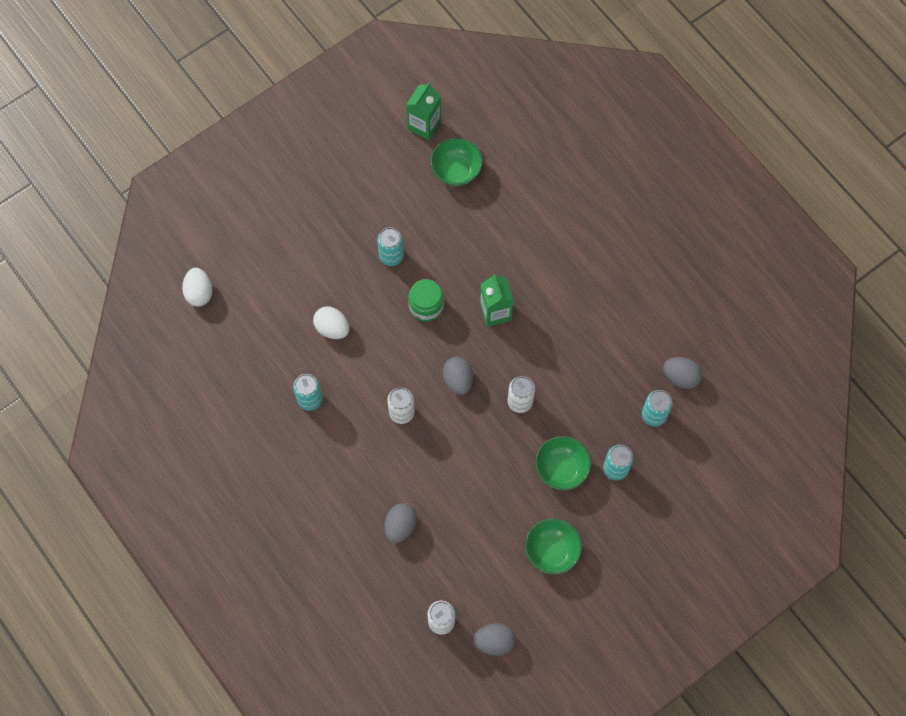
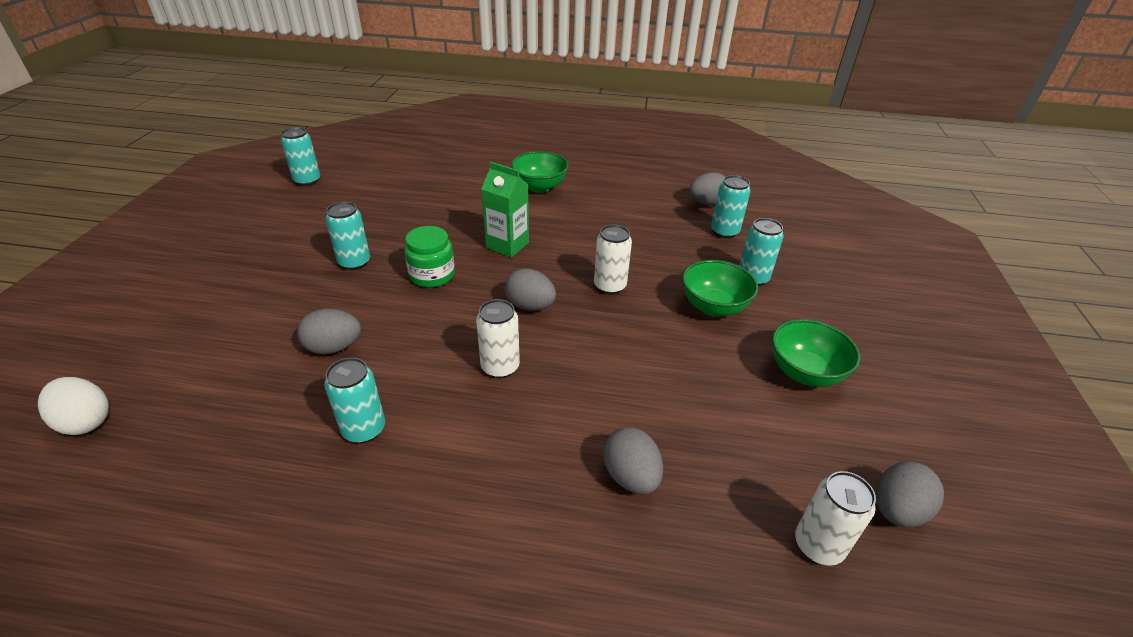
camera: 45 degrees left, 30 degrees down
white egg [313,306,349,339] -> grey egg [297,309,361,354]
green carton [406,82,441,140] -> turquoise can [281,127,320,186]
green bowl [430,138,483,186] -> green bowl moved to [511,151,569,193]

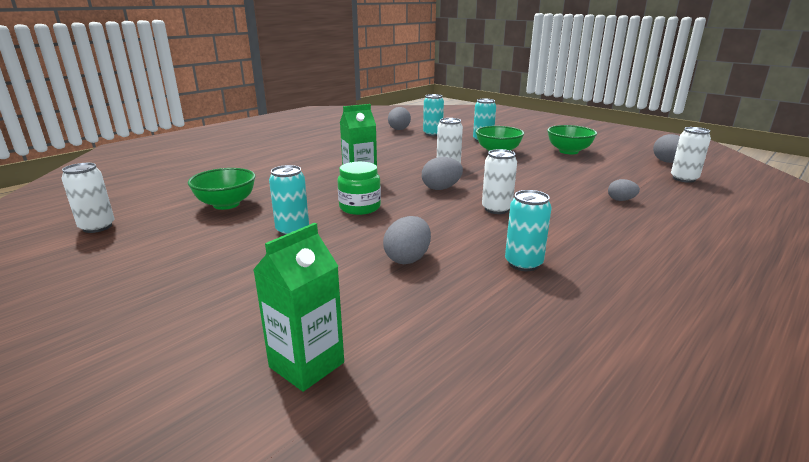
camera: 55 degrees left, 15 degrees down
white egg [38,377,109,435] -> none
turquoise can [281,127,320,186] -> white can [62,163,115,233]
green bowl [511,151,569,193] -> green bowl moved to [188,168,255,210]
grey egg [603,427,663,494] -> grey egg [608,179,640,201], size x0.64
none -> green carton [253,223,344,392]

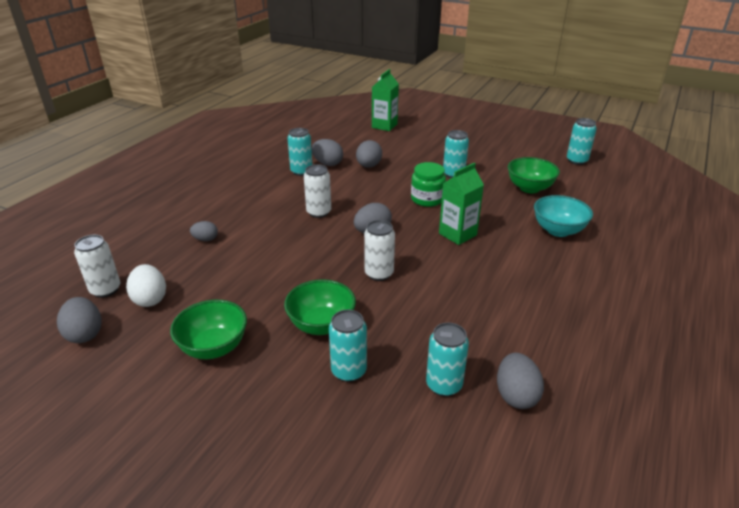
camera: 165 degrees right, 10 degrees up
white can [62,163,115,233] -> turquoise can [567,118,597,165]
none -> white egg [126,264,166,307]
none -> grey egg [311,139,343,166]
none -> turquoise bowl [534,195,593,237]

